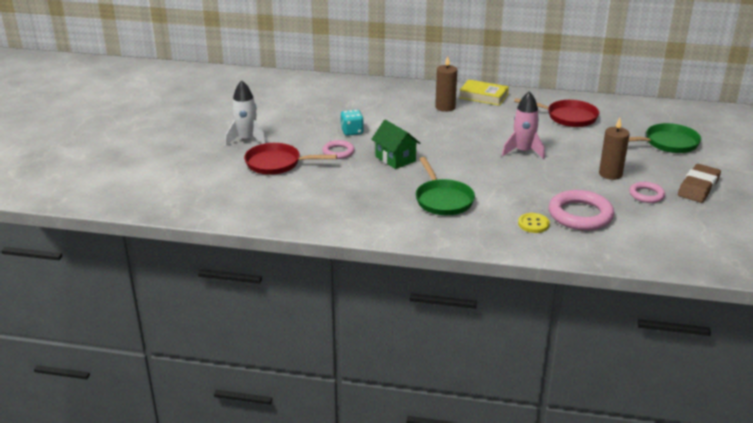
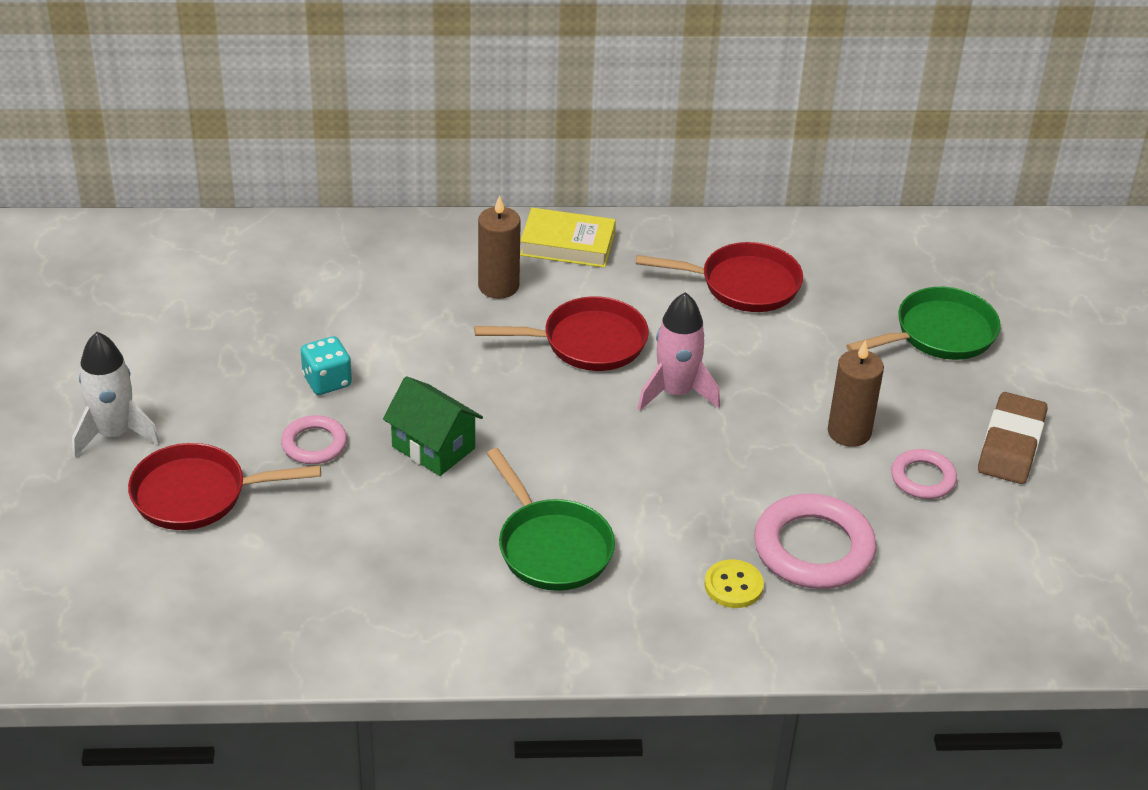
camera: 15 degrees left, 10 degrees up
none -> red pan [474,296,649,371]

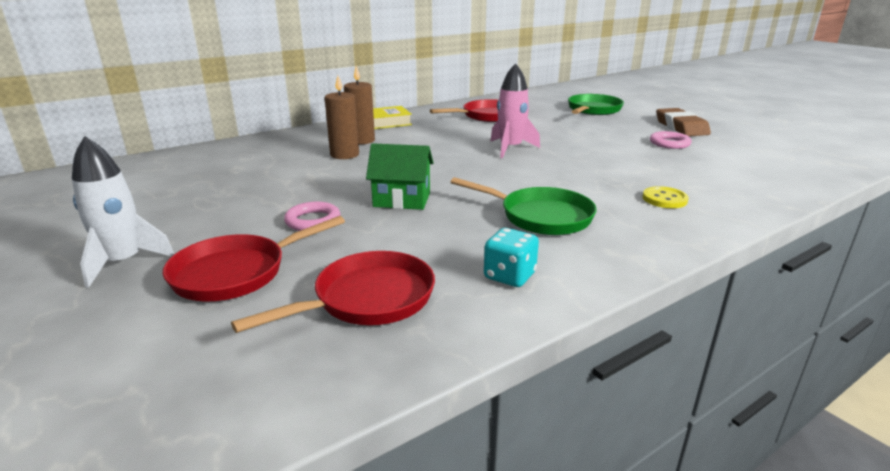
camera: 30 degrees left, 15 degrees down
turquoise dice [301,336,352,395] -> turquoise dice moved to [484,228,539,287]
red pan [474,296,649,371] -> red pan moved to [231,251,435,333]
pink ring [754,494,876,589] -> none
brown candle [828,340,884,447] -> brown candle moved to [325,76,359,159]

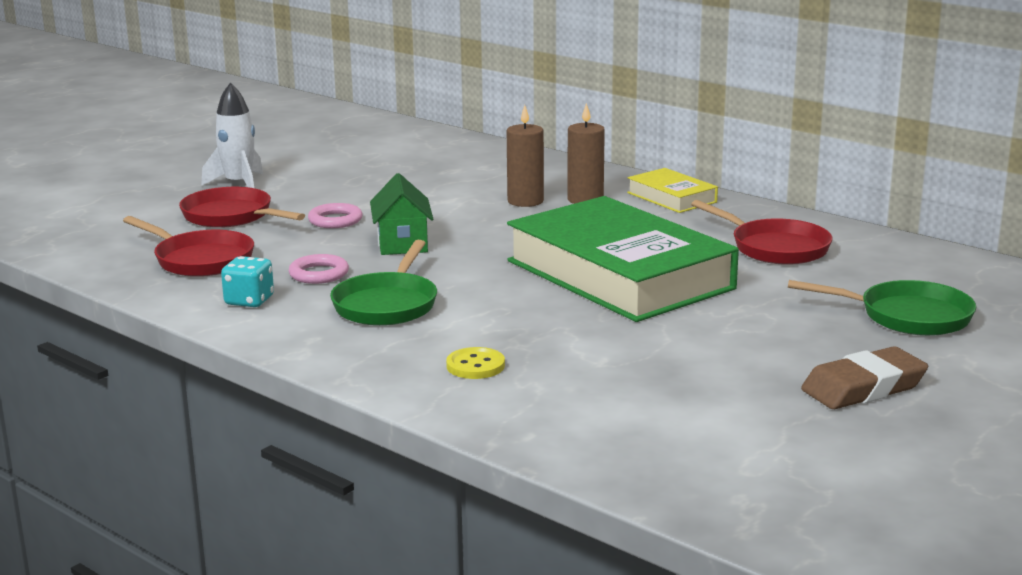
camera: 75 degrees right, 5 degrees down
pink rocket [490,63,540,158] -> green book [507,196,739,322]
pink ring [650,131,692,149] -> pink ring moved to [289,254,349,284]

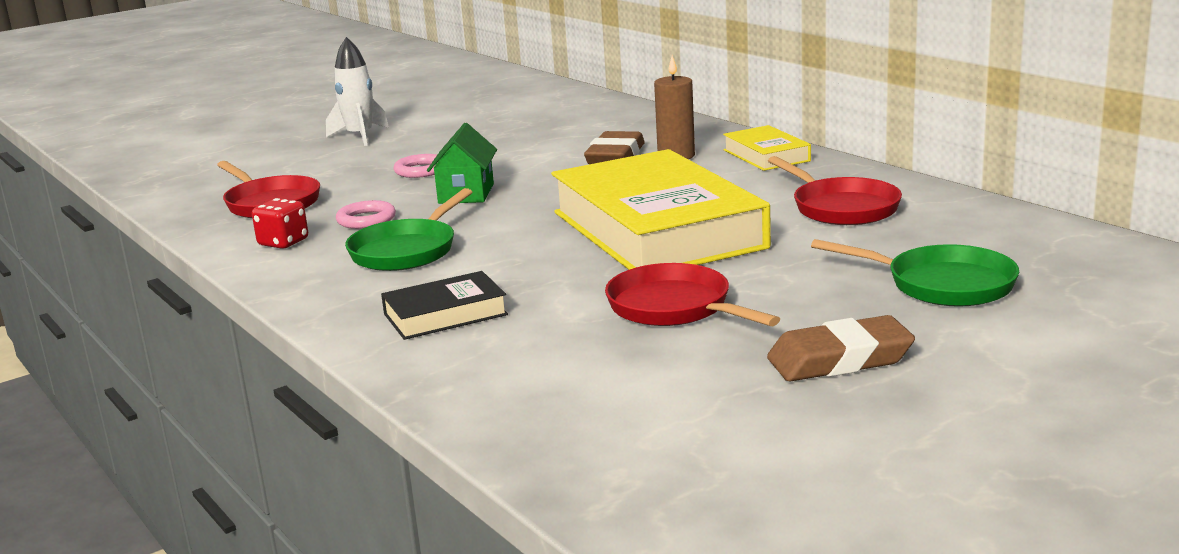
camera: 15 degrees right, 0 degrees up
red pan [179,187,305,228] -> red pan moved to [605,263,780,326]
turquoise dice [221,256,274,307] -> red dice [252,198,308,249]
yellow button [446,347,505,379] -> black book [381,271,508,340]
brown candle [507,105,544,207] -> brown eraser [584,131,644,164]
green book [507,196,739,322] -> yellow book [551,149,771,270]

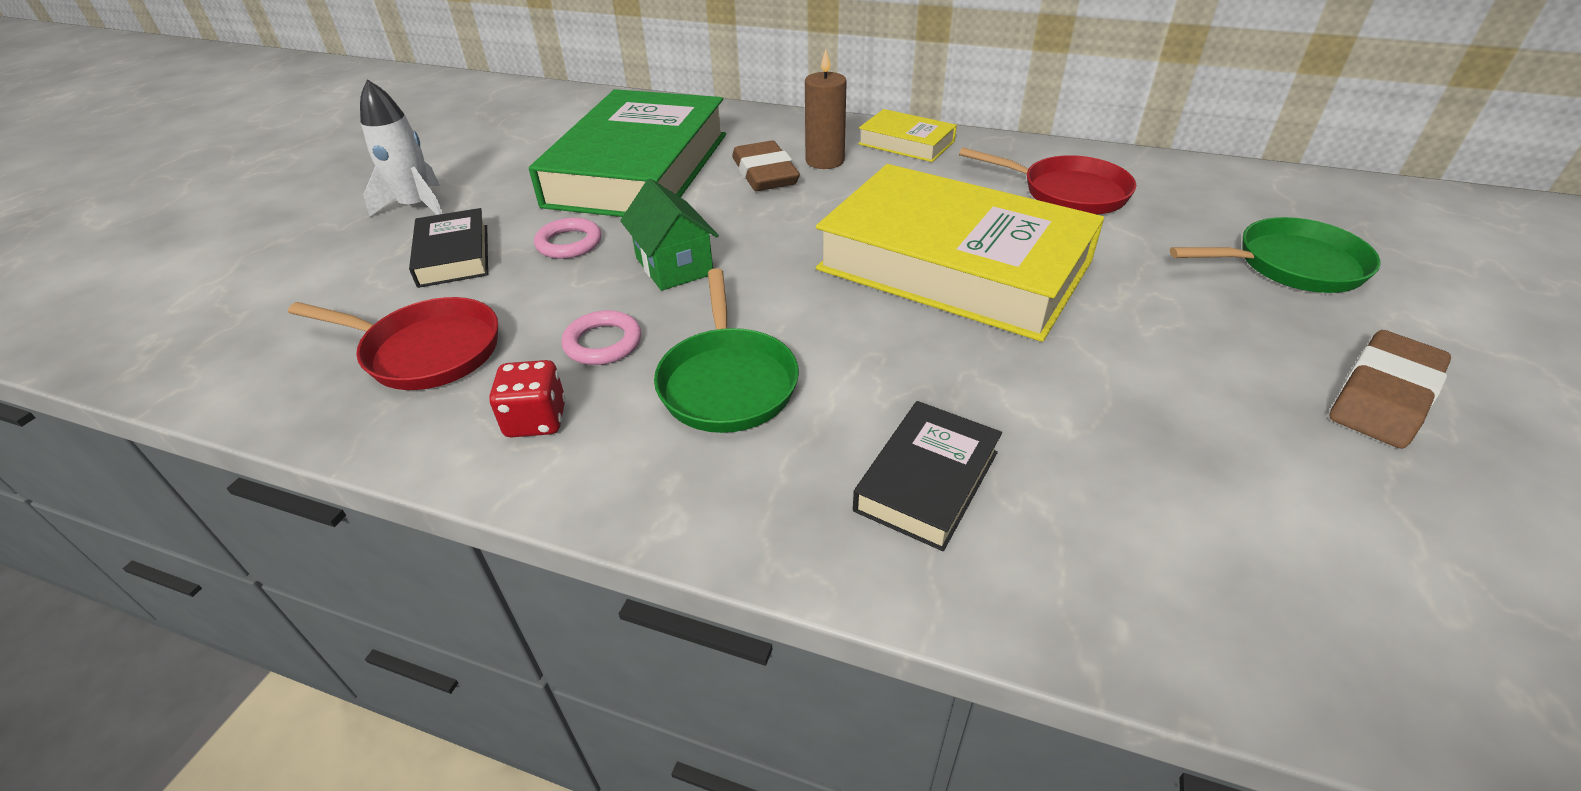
camera: 35 degrees left, 20 degrees up
red pan [605,263,780,326] -> none
none -> black book [409,208,488,288]
none -> green book [529,89,726,217]

